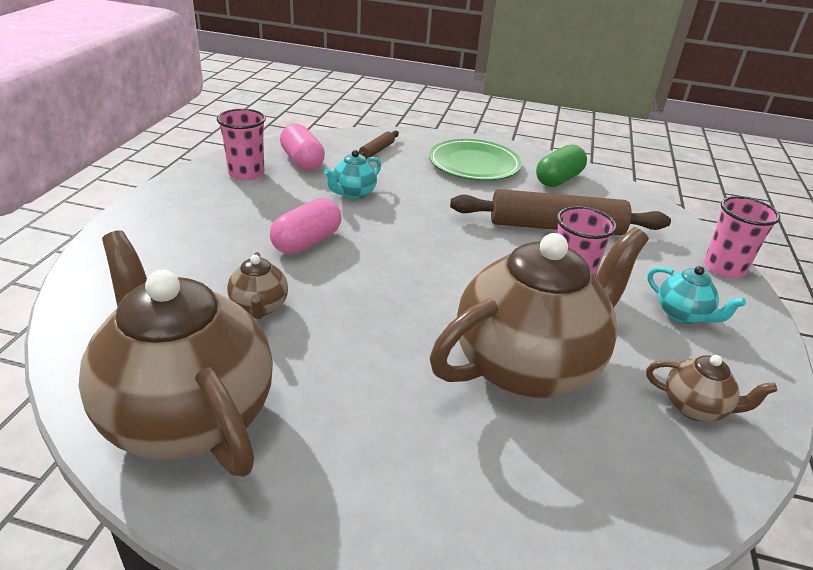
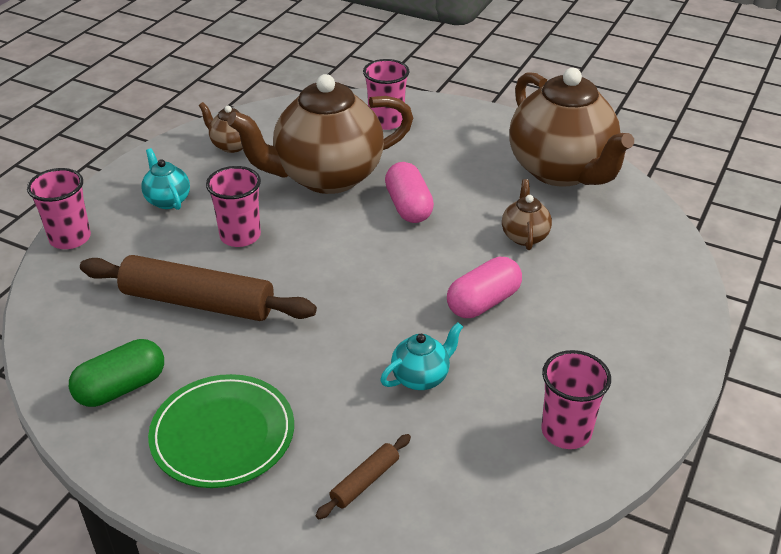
camera: 165 degrees left, 5 degrees up
pink capsule [280,124,325,170] -> pink capsule moved to [385,162,434,223]
none -> pink cup [363,59,410,130]

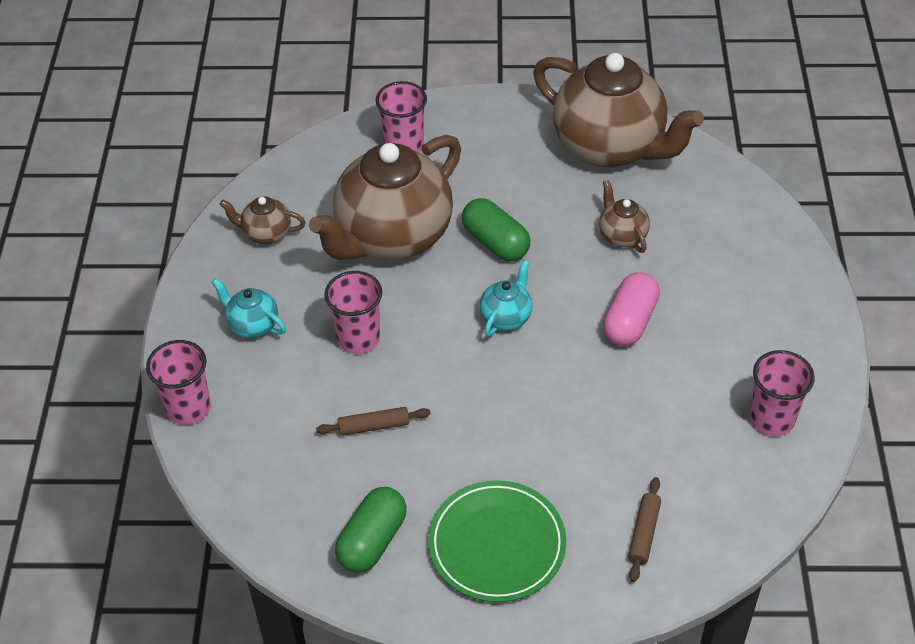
camera: 25 degrees left, 10 degrees up
brown rolling pin [80,255,317,321] -> brown rolling pin [316,407,431,436], size x0.44
turquoise teapot [380,322,463,390] -> turquoise teapot moved to [480,260,532,337]
pink capsule [385,162,434,223] -> green capsule [462,198,530,261]

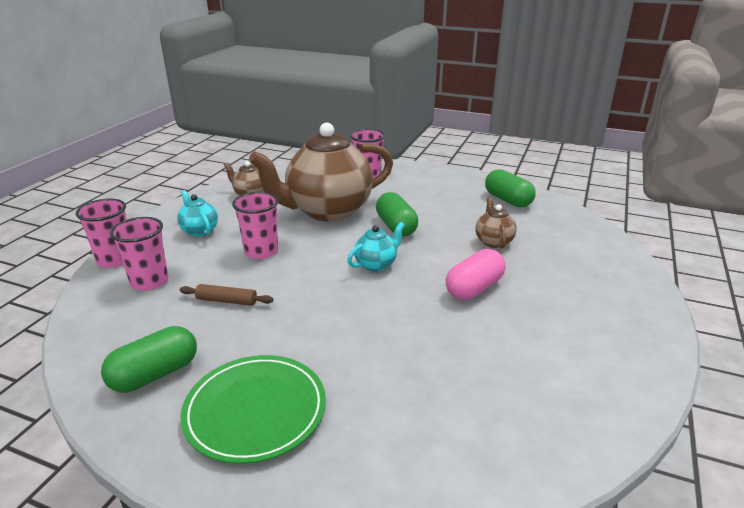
camera: 20 degrees right, 20 degrees down
brown teapot [533,53,704,168] -> green capsule [485,169,536,207]
brown rolling pin [628,477,661,582] -> none
pink cup [749,350,815,436] -> pink cup moved to [110,217,169,291]

